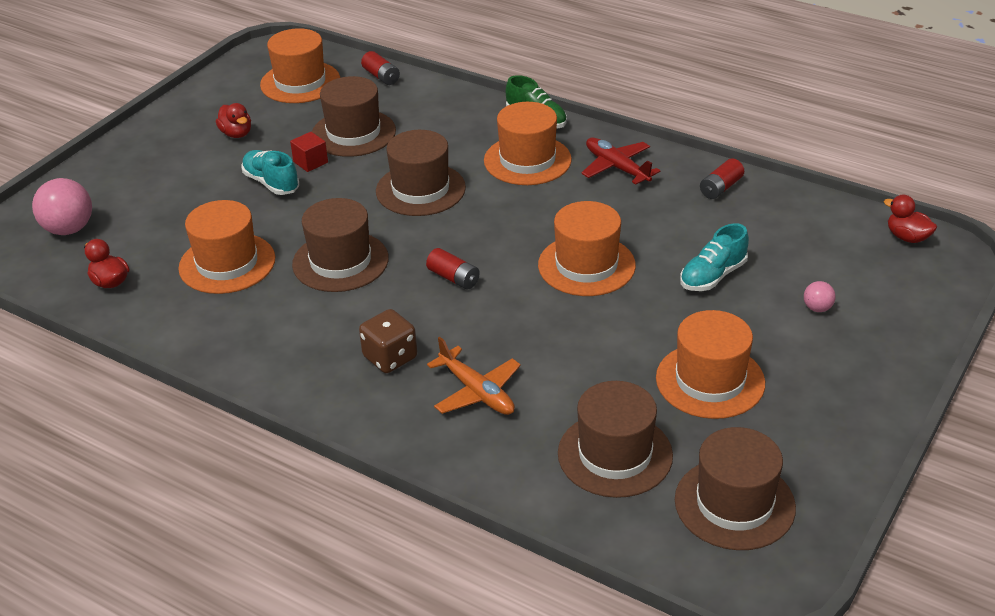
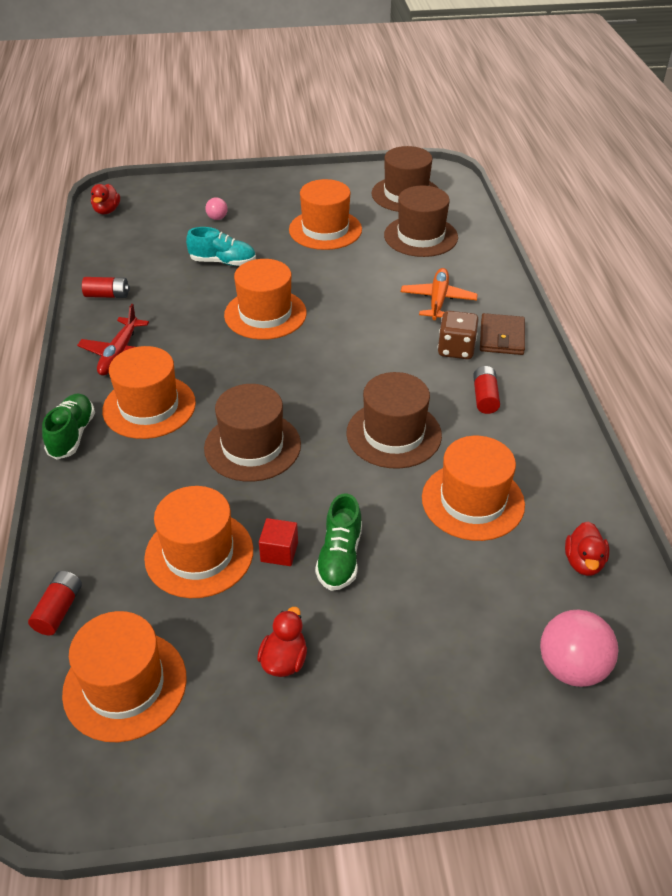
camera: 130 degrees left, 5 degrees up
turquoise shoe [242,150,299,195] -> green shoe [315,493,362,591]
brown hat [312,76,396,157] -> orange hat [144,486,253,598]
red battery [426,248,480,289] -> red battery moved to [473,366,500,414]
none -> brown wallet [480,313,525,355]

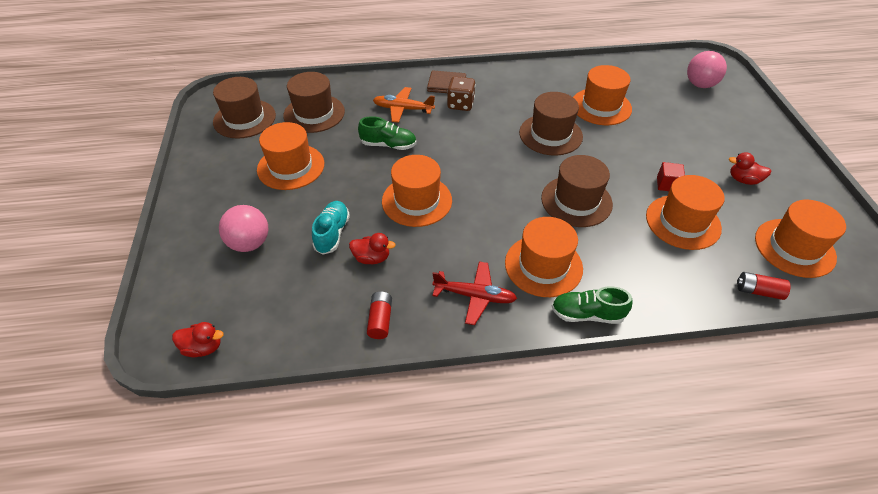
camera: 90 degrees left, 5 degrees up
pink ball [205,197,228,220] -> pink ball [219,205,269,252], size x2.01
green shoe [315,493,362,591] -> green shoe moved to [358,116,417,150]
red battery [473,366,500,414] -> none
red duck [565,521,609,576] -> red duck moved to [349,233,396,264]

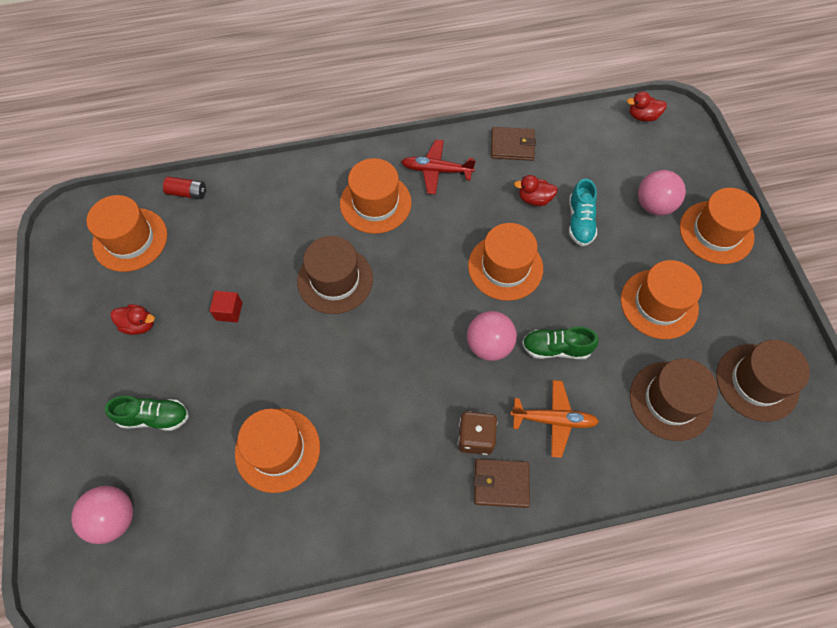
camera: 175 degrees right, 15 degrees up
red battery [367,292,392,339] -> brown wallet [491,127,536,161]
brown hat [519,92,583,155] -> none
green shoe [552,286,633,324] -> green shoe moved to [105,396,189,431]
orange hat [646,175,725,250] -> orange hat moved to [680,188,761,264]
none -> pink ball [467,311,517,361]

